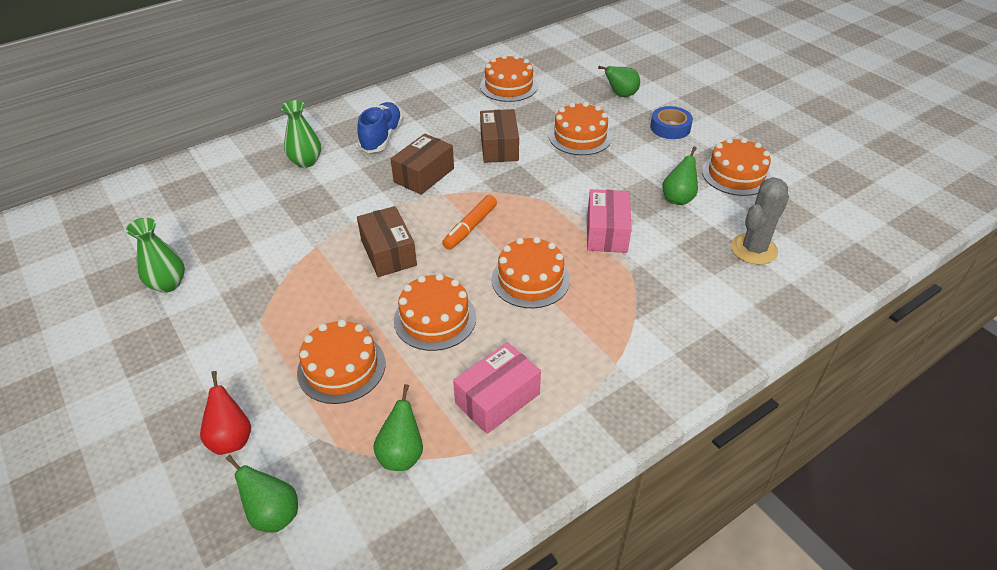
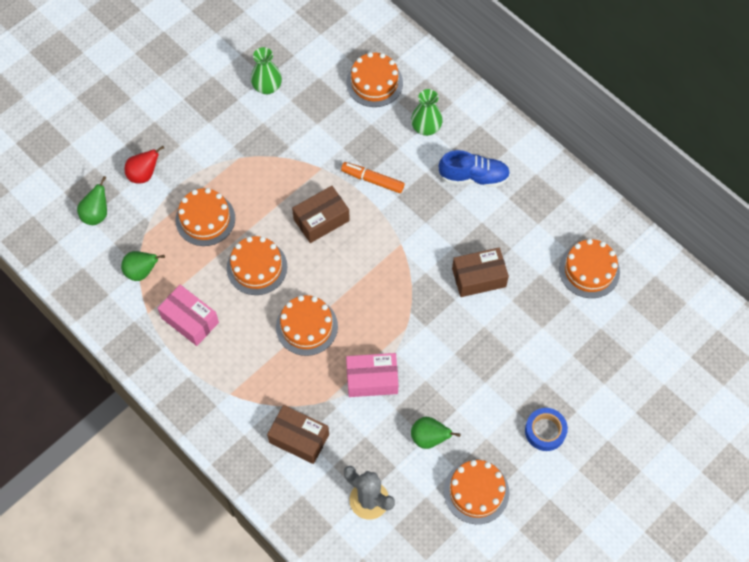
camera: 80 degrees right, 20 degrees up
brown box [390,134,454,195] -> brown box moved to [267,405,329,464]
orange marker [442,195,497,250] -> orange marker moved to [341,162,405,193]
orange cake [549,102,612,155] -> orange cake moved to [346,52,403,107]
green pear [598,66,640,97] -> none

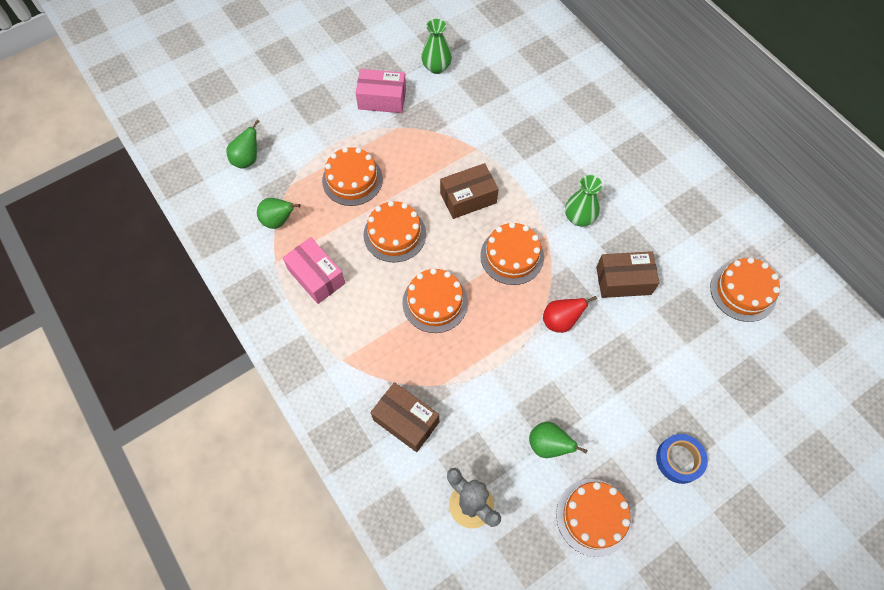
camera: 10 degrees right, 0 degrees up
red pear [125,146,164,183] -> red pear moved to [543,296,597,333]
orange marker [341,162,405,193] -> none
orange cake [346,52,403,107] -> orange cake moved to [480,222,544,285]
pink box [346,353,399,397] -> pink box moved to [355,69,406,113]
green vase [411,89,443,136] -> green vase moved to [565,175,602,226]
blue shoe [439,150,510,187] -> none

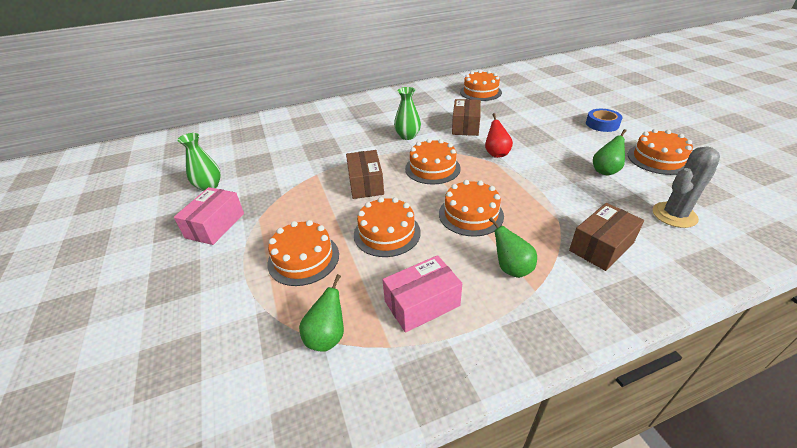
camera: 75 degrees left, 25 degrees down
green pear [226,119,260,169] -> green pear moved to [489,217,537,278]

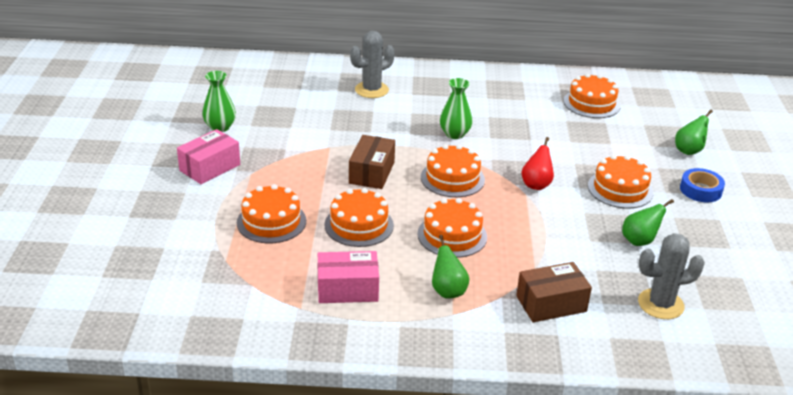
camera: 20 degrees right, 5 degrees down
green pear [299,274,344,352] -> green pear moved to [675,110,713,155]
brown box [452,99,481,136] -> none
orange cake [628,129,693,175] -> orange cake moved to [588,154,653,209]
none -> grey cactus [350,31,395,98]

